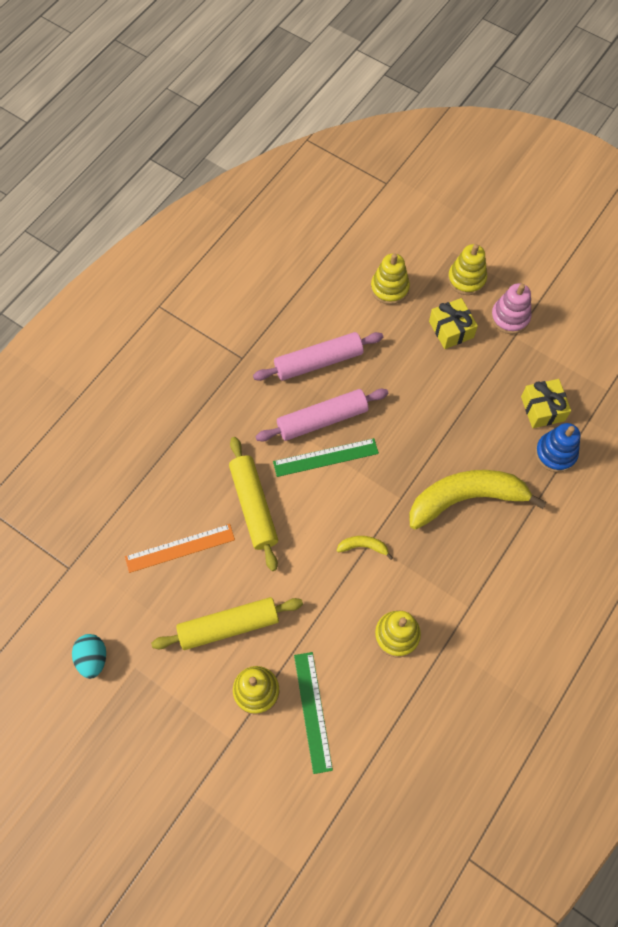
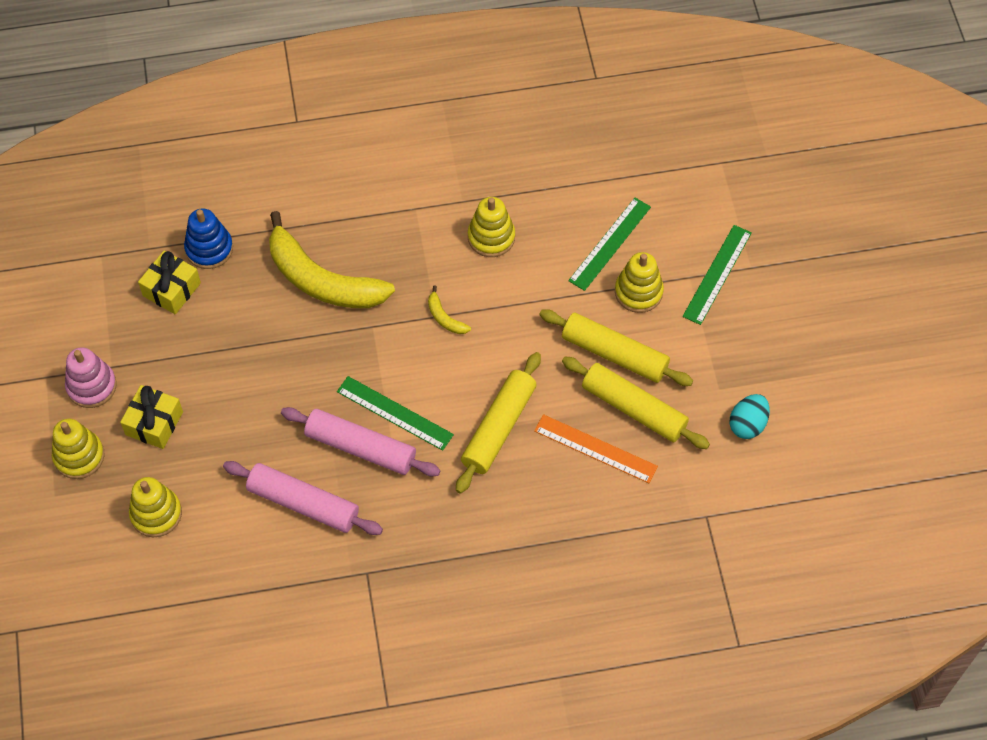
camera: 135 degrees left, 5 degrees down
none -> yellow rolling pin [562,357,710,449]
none -> green ruler [683,225,752,325]

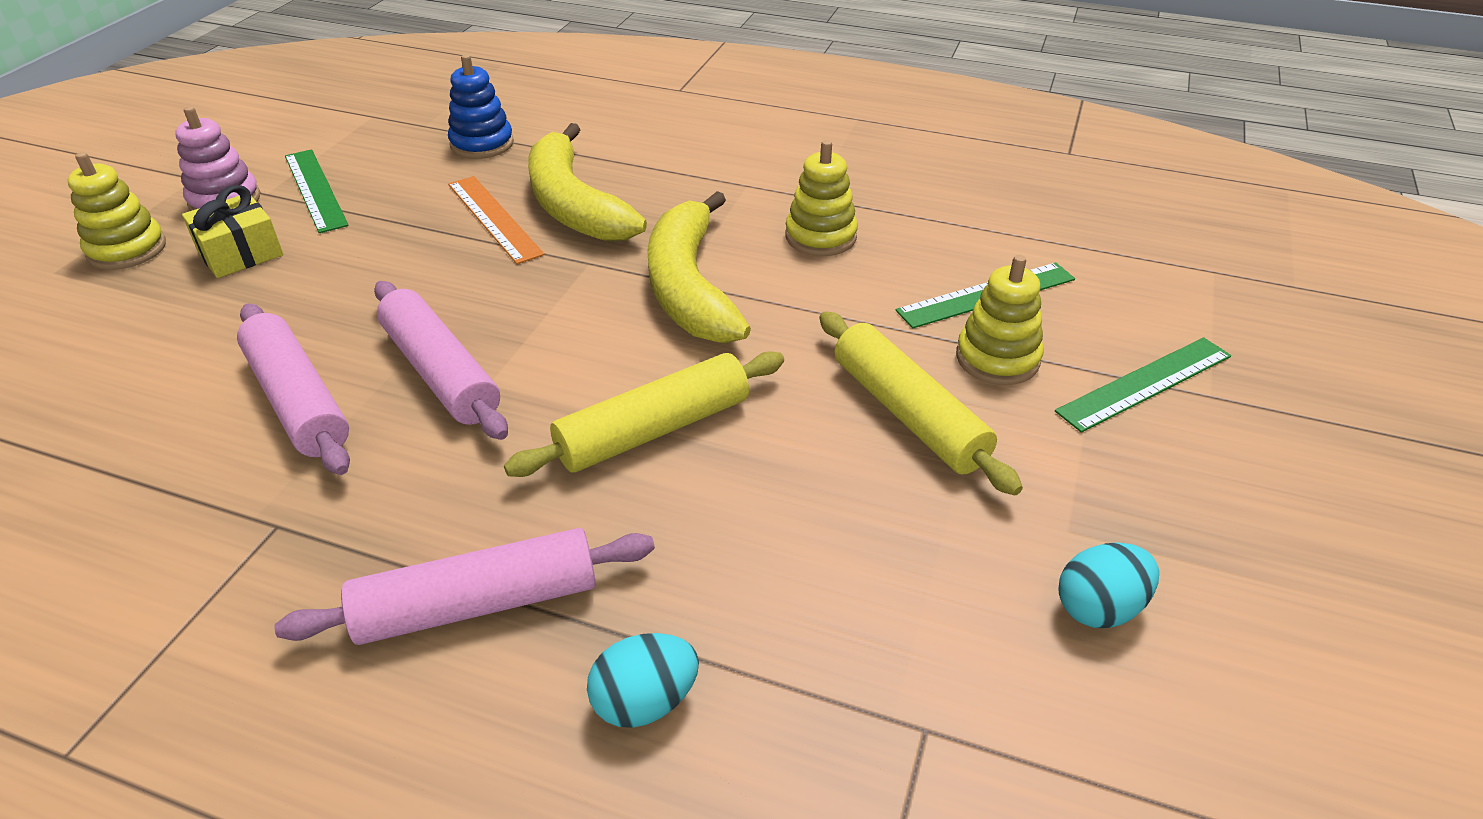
camera: 30 degrees right, 20 degrees down
yellow stacking toy [129,477,182,537] -> none
yellow gift [138,250,201,314] -> none
green ruler [337,376,454,451] -> green ruler moved to [285,149,349,233]
yellow banana [428,285,471,334] -> yellow banana [647,191,751,343], size x2.48
orange ruler [534,414,658,483] -> orange ruler moved to [448,176,545,264]
yellow rolling pin [562,357,710,449] -> none
none -> pink rolling pin [274,528,655,645]
none -> turquoise egg [587,633,699,728]

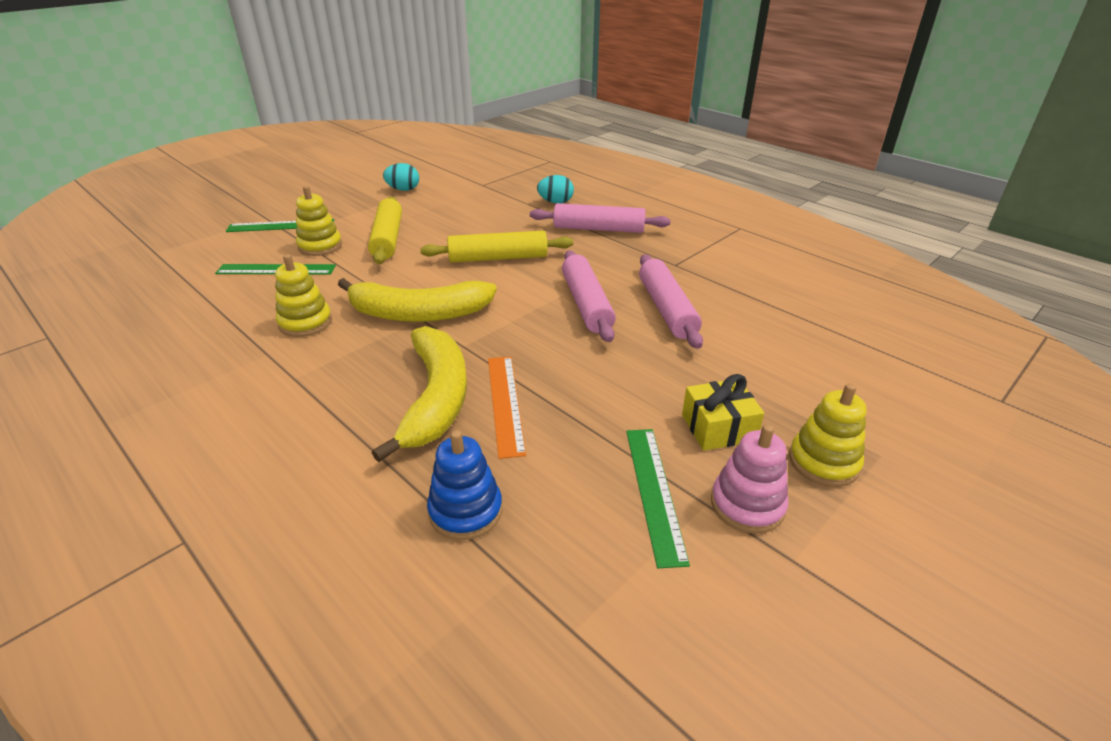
camera: 155 degrees left, 5 degrees down
yellow banana [647,191,751,343] -> yellow banana turned 75 degrees clockwise [338,278,497,322]

